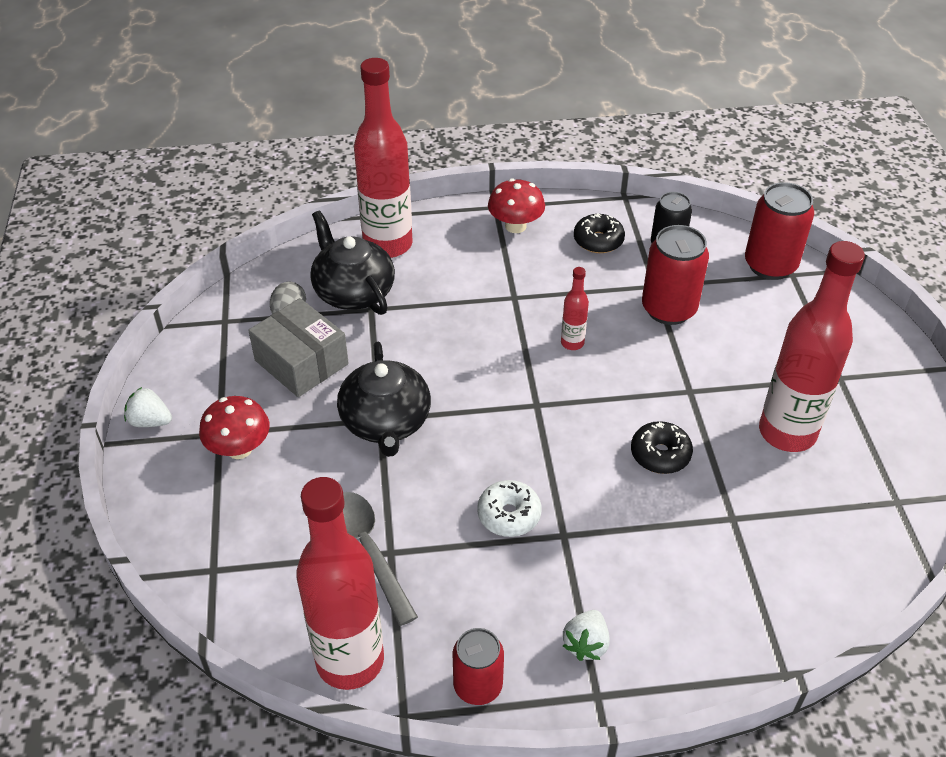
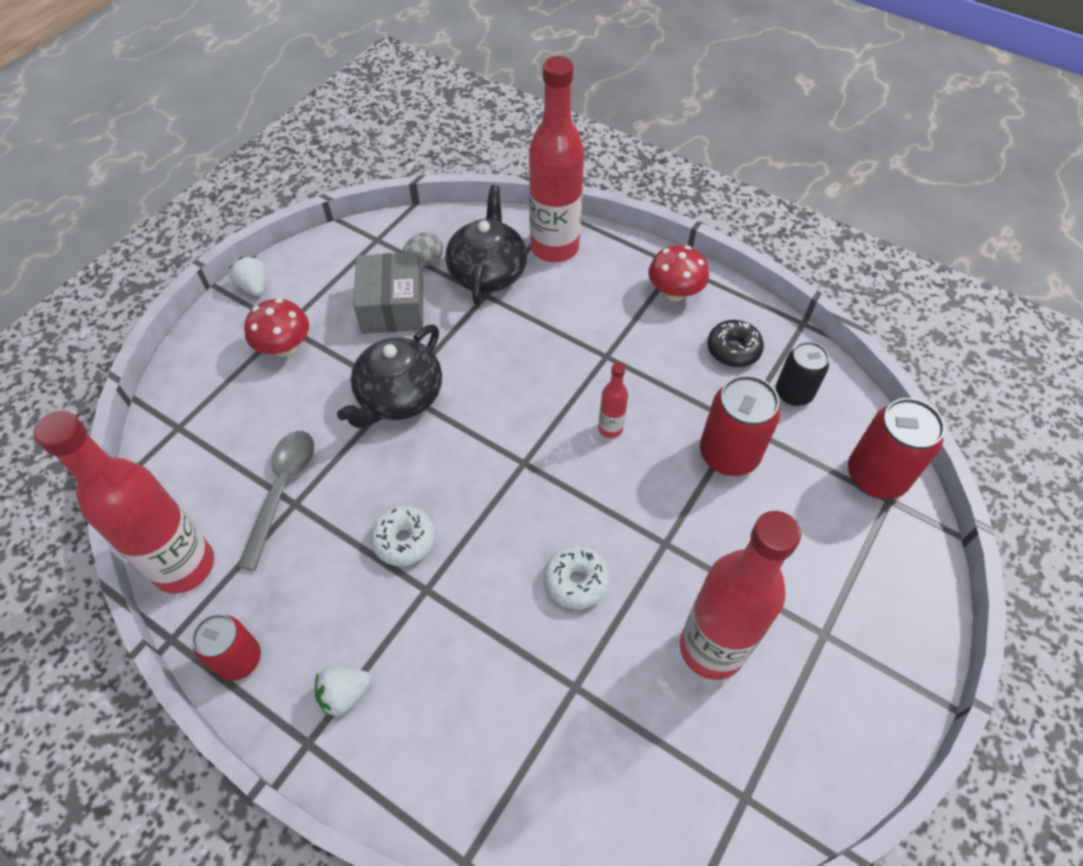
camera: 40 degrees right, 10 degrees up
black donut [631,421,693,474] -> white donut [544,545,610,610]

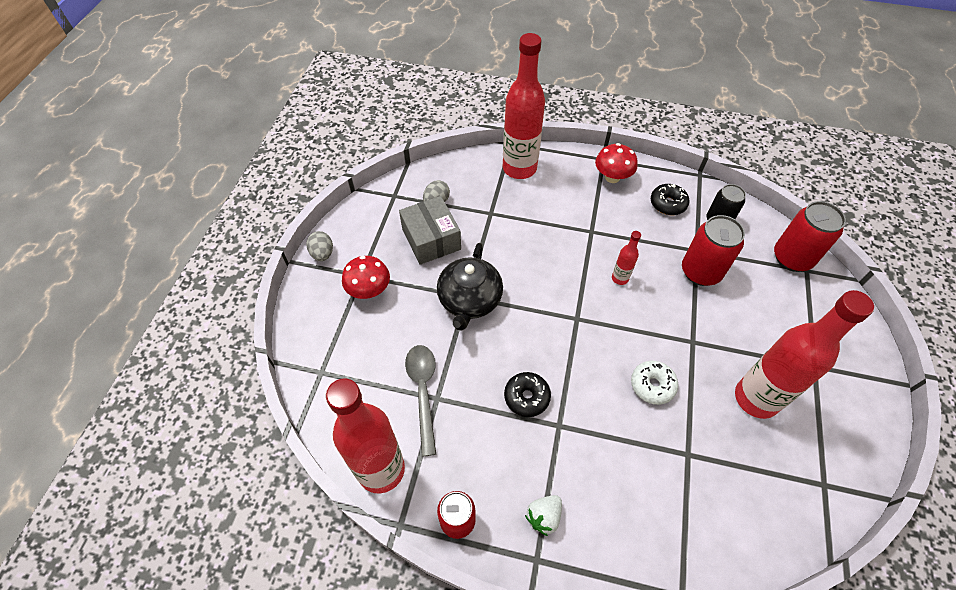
camera: 20 degrees left, 0 degrees up
white strawberry [228,256,266,296] -> grey egg [306,231,333,261]
white donut [370,505,435,566] -> black donut [504,372,551,417]
black teapot [445,185,527,305] -> none

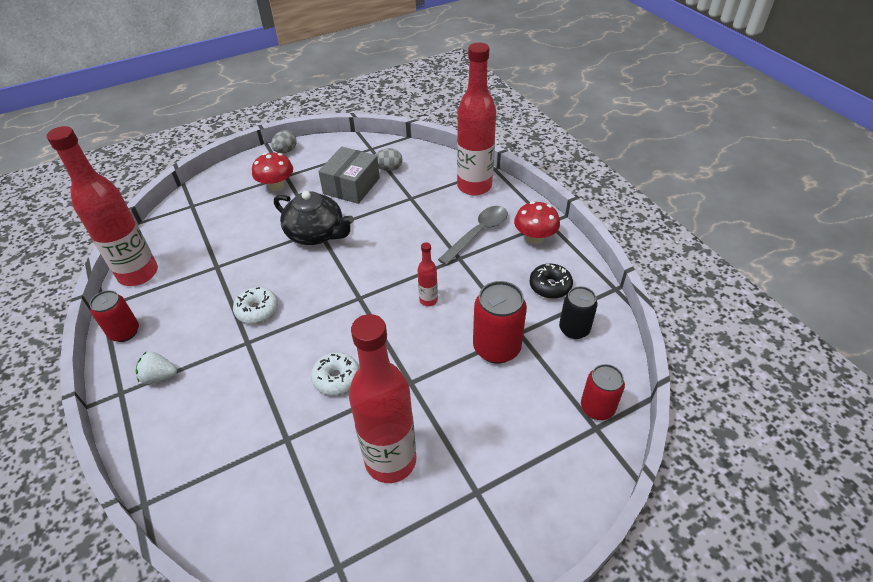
camera: 50 degrees right, 10 degrees down
grey spoon [405,345,436,456] -> grey spoon moved to [438,206,508,265]
black teapot [437,243,503,331] -> black teapot turned 120 degrees counterclockwise [274,191,354,245]
black donut [504,372,551,417] -> white donut [233,287,278,324]
red can [774,201,846,272] -> red can [581,364,625,420], size x0.66

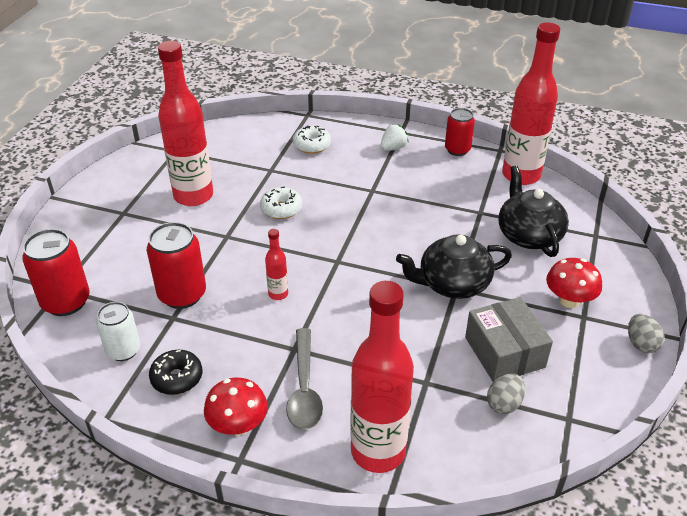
camera: 135 degrees right, 5 degrees down
white donut [233,287,278,324] -> white donut moved to [293,126,331,154]
black can [559,286,598,339] -> white can [96,302,140,361]
red can [581,364,625,420] -> red can [22,229,90,316], size x1.51
none -> black teapot [498,166,569,257]

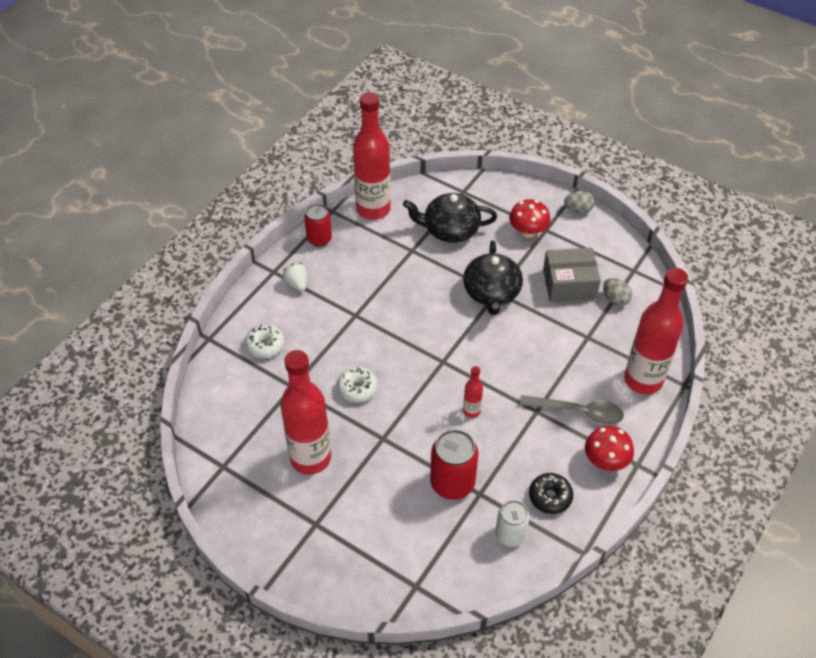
camera: 75 degrees left, 10 degrees up
red can [22,229,90,316] -> none

